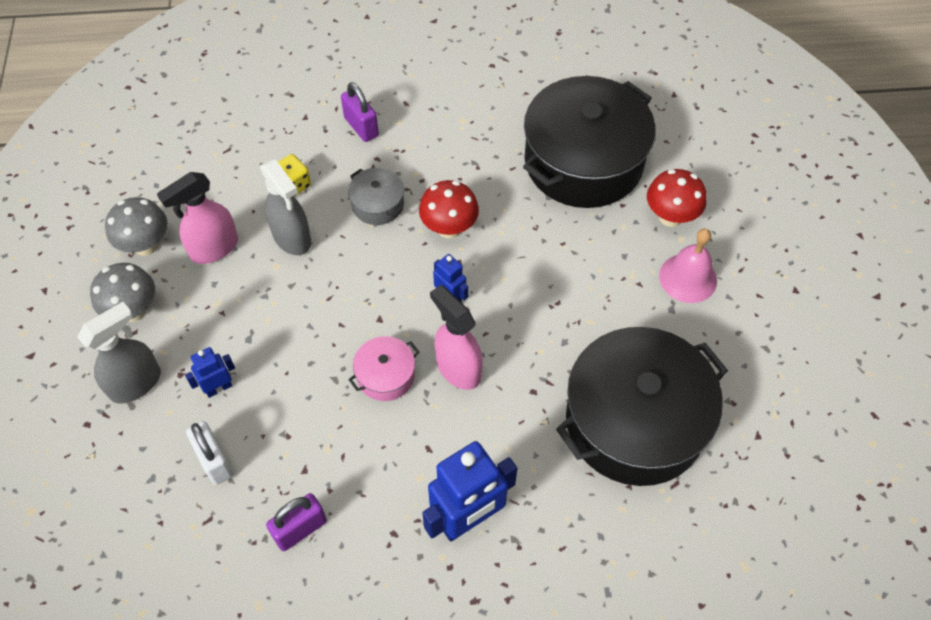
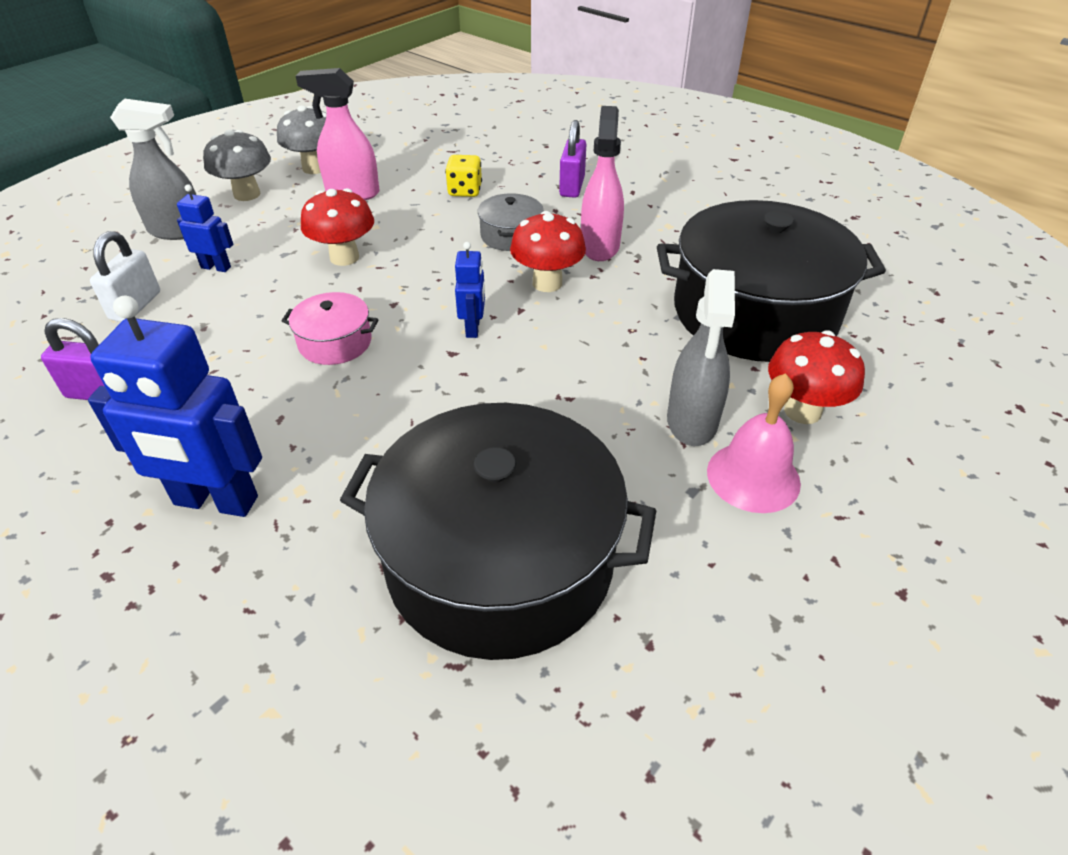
camera: 45 degrees right, 15 degrees down
grey spray bottle [260,159,311,255] -> grey spray bottle moved to [667,269,735,446]
pink spray bottle [430,285,483,390] -> pink spray bottle moved to [581,106,624,261]
none -> red mushroom [301,188,374,266]

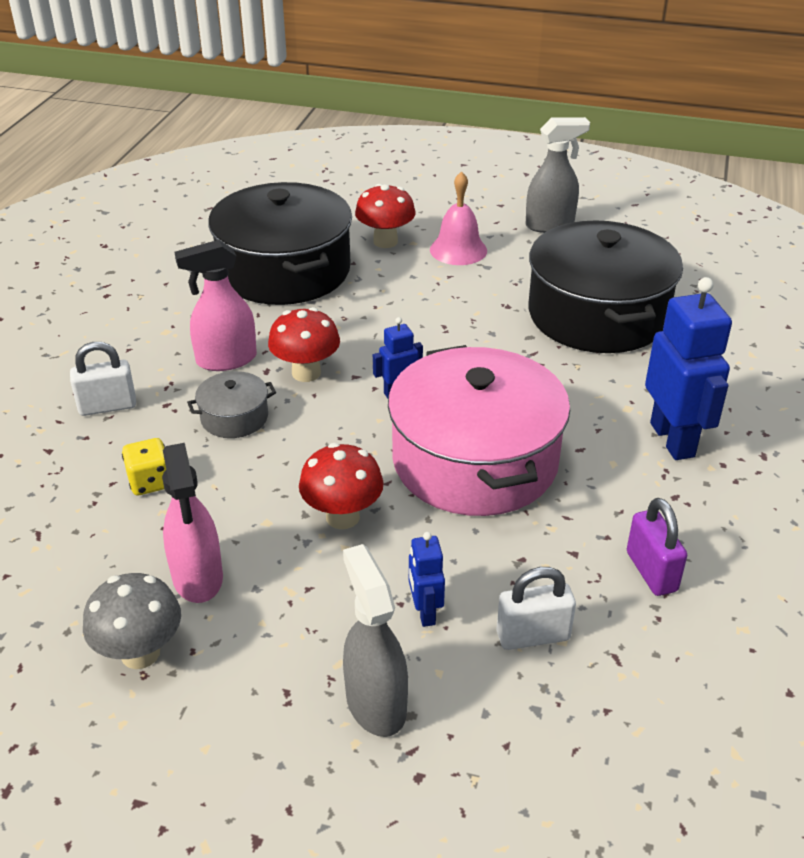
camera: 115 degrees left, 5 degrees down
grey mushroom [203,130,271,201] -> none
pink pot [281,292,378,365] -> pink pot [388,345,570,516], size x2.34
purple padlock [559,120,586,198] -> white padlock [70,342,136,416]
grey spray bottle [667,269,735,446] -> grey spray bottle moved to [526,117,590,233]

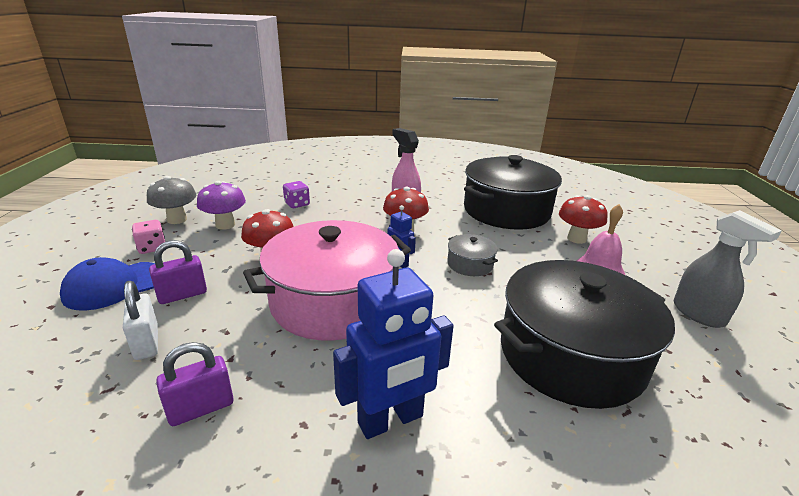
camera: 75 degrees right, 10 degrees down
white padlock [70,342,136,416] -> none
yellow dice [122,438,166,495] -> purple dice [283,181,310,208]
pink spray bottle [162,443,223,603] -> purple mushroom [197,181,246,230]
grey pot [187,371,276,438] -> grey pot moved to [448,234,498,276]
grey spray bottle [343,544,408,737] -> blue cap [60,257,155,311]
blue robot [409,532,445,627] -> purple padlock [149,240,207,304]
none -> pink dice [132,220,166,254]

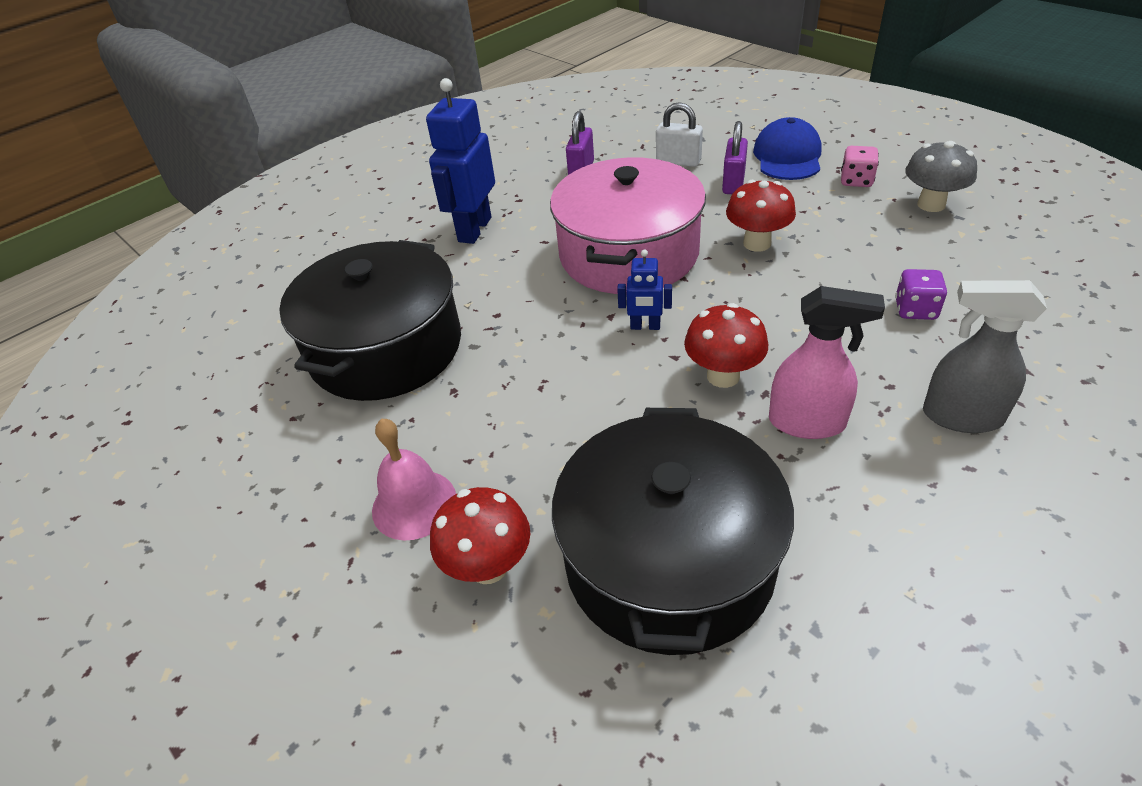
camera: 140 degrees right, 15 degrees up
purple mushroom [197,181,246,230] -> none
grey pot [448,234,498,276] -> none
grey spray bottle [674,210,782,328] -> grey spray bottle moved to [923,280,1047,433]

